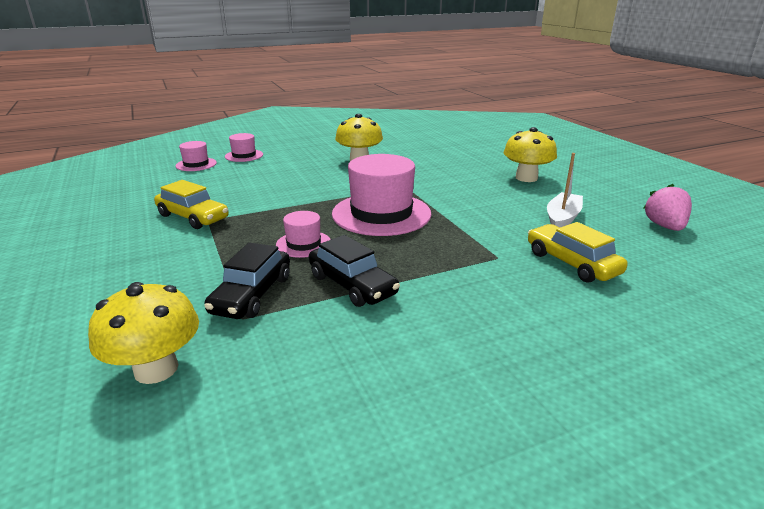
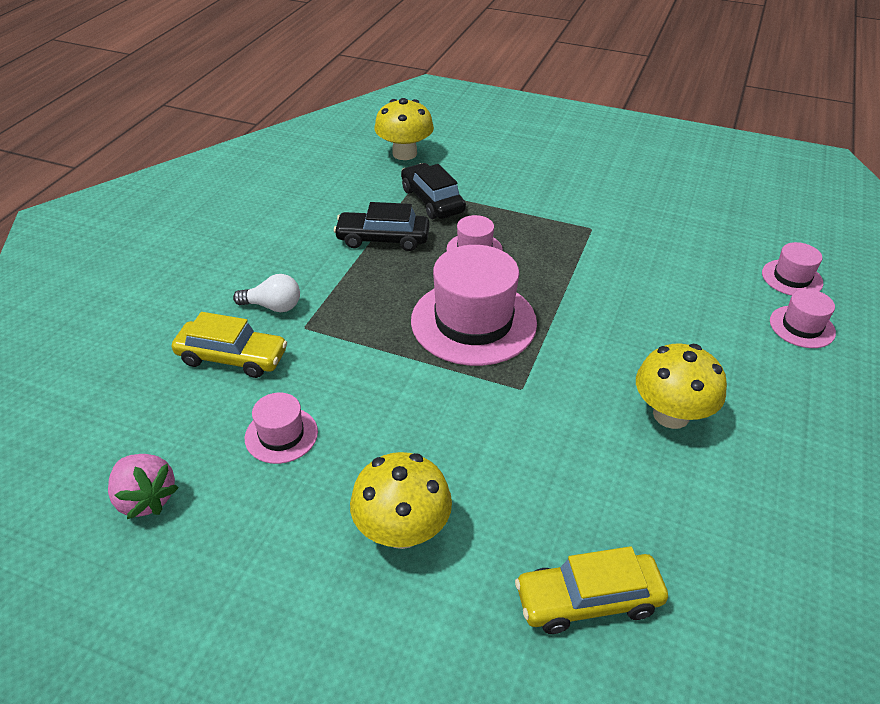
camera: 135 degrees right, 15 degrees up
yellow car [154,180,229,229] -> yellow car moved to [515,546,668,634]
white boat [547,153,583,228] -> pink hat [245,393,318,464]
none -> white light bulb [233,274,300,312]

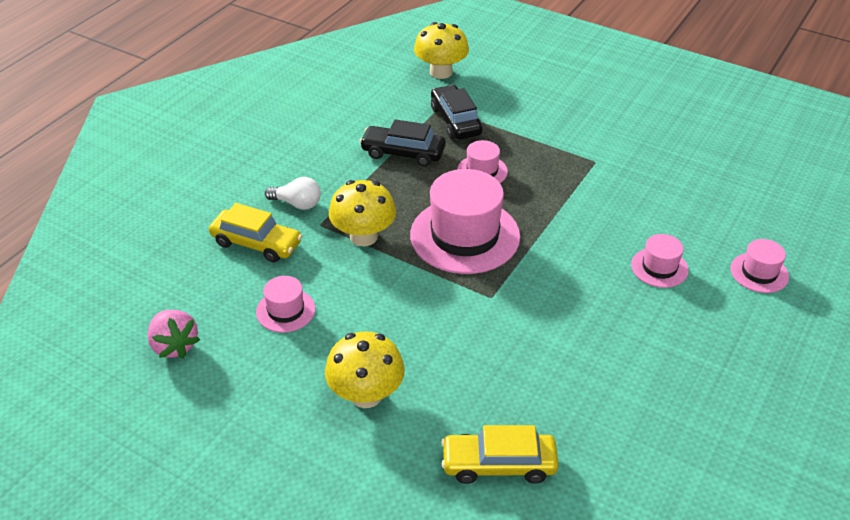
camera: 10 degrees right, 0 degrees up
yellow mushroom [636,344,727,429] -> yellow mushroom moved to [329,180,396,246]
pink hat [762,242,823,296] -> pink hat moved to [631,234,689,288]

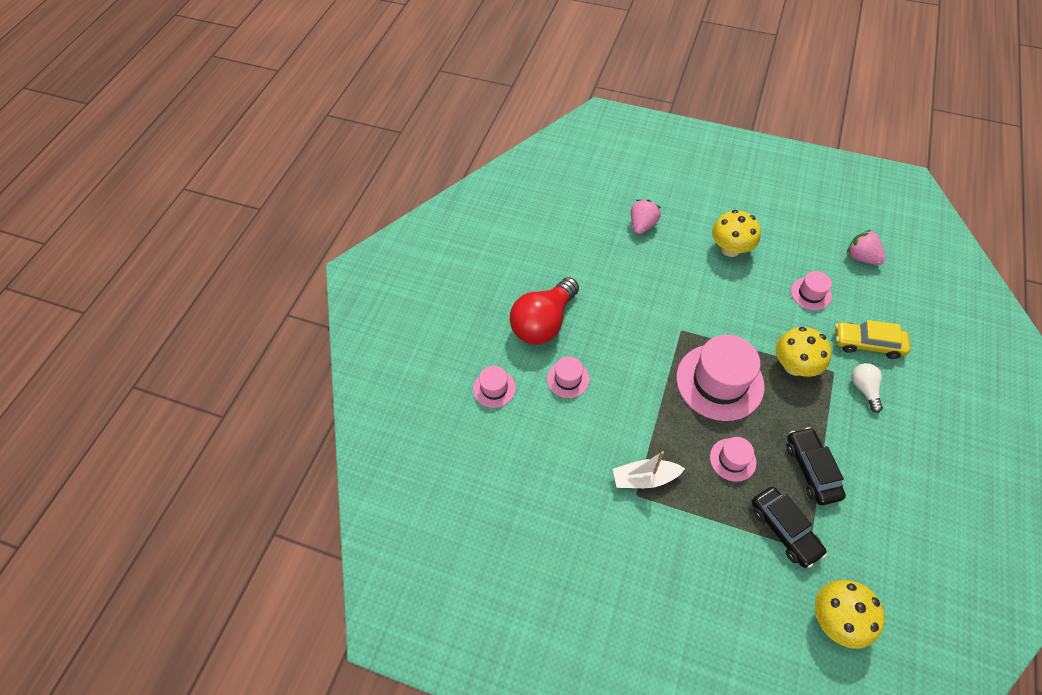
camera: 170 degrees right, 15 degrees up
white light bulb [265,177,321,210] -> white light bulb turned 75 degrees clockwise [852,363,883,413]
black car [360,119,446,167] -> black car turned 105 degrees counterclockwise [787,427,846,505]
yellow car [441,425,559,484] -> pink strawberry [631,199,661,234]
none -> red light bulb [510,277,579,345]
none -> white boat [613,451,685,488]

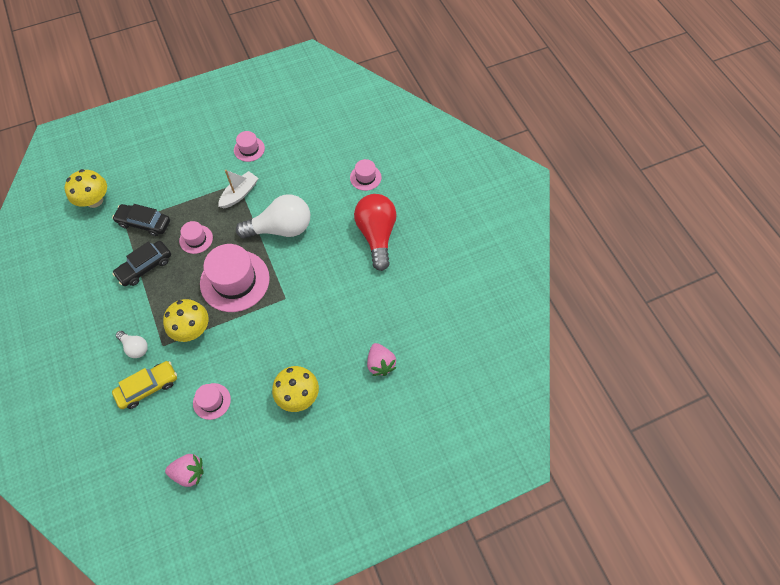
camera: 135 degrees right, 5 degrees up
pink hat [547,356,590,398] -> pink hat moved to [234,131,265,162]
black car [787,427,846,505] -> black car turned 105 degrees clockwise [112,241,171,286]
none -> white light bulb [236,195,310,239]

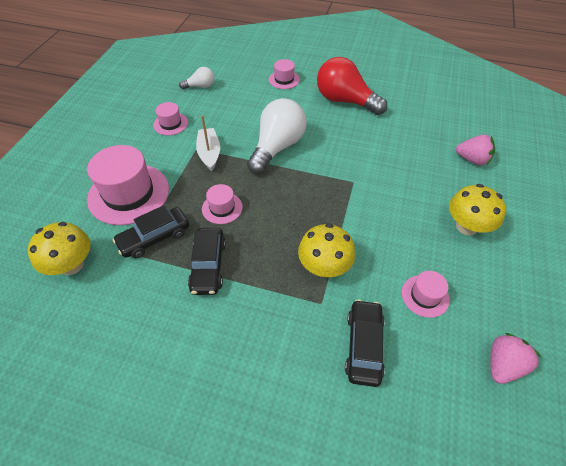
camera: 50 degrees left, 10 degrees down
yellow car [112,361,177,409] -> black car [345,299,385,387]
white light bulb [116,331,148,358] -> white light bulb moved to [179,67,214,89]
pink hat [200,244,270,312] -> pink hat moved to [87,145,169,225]

